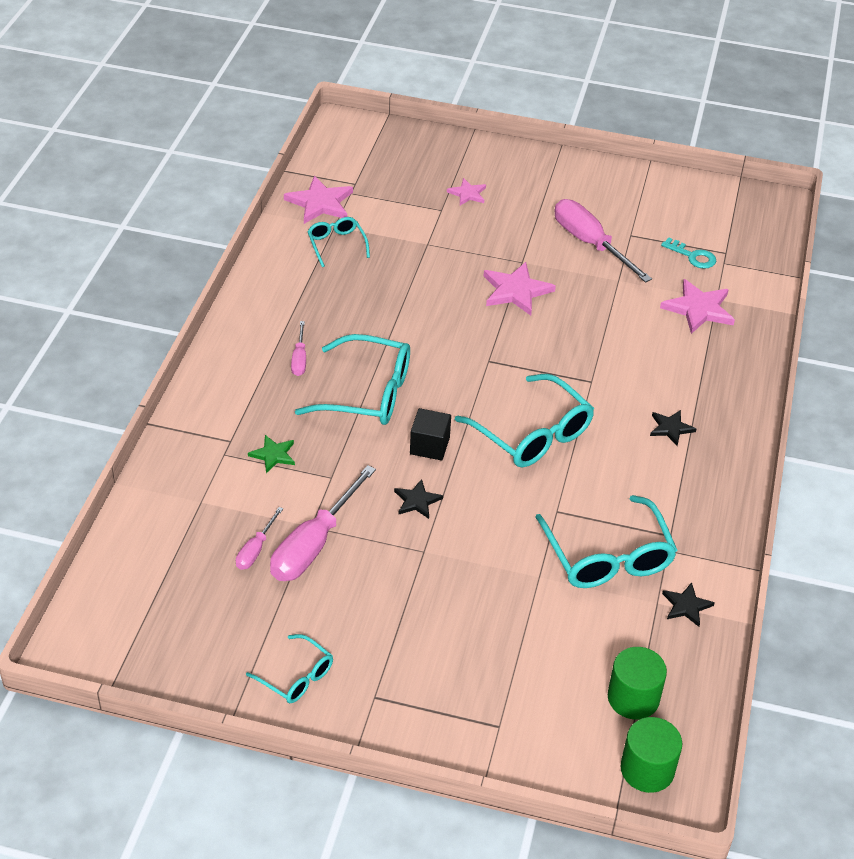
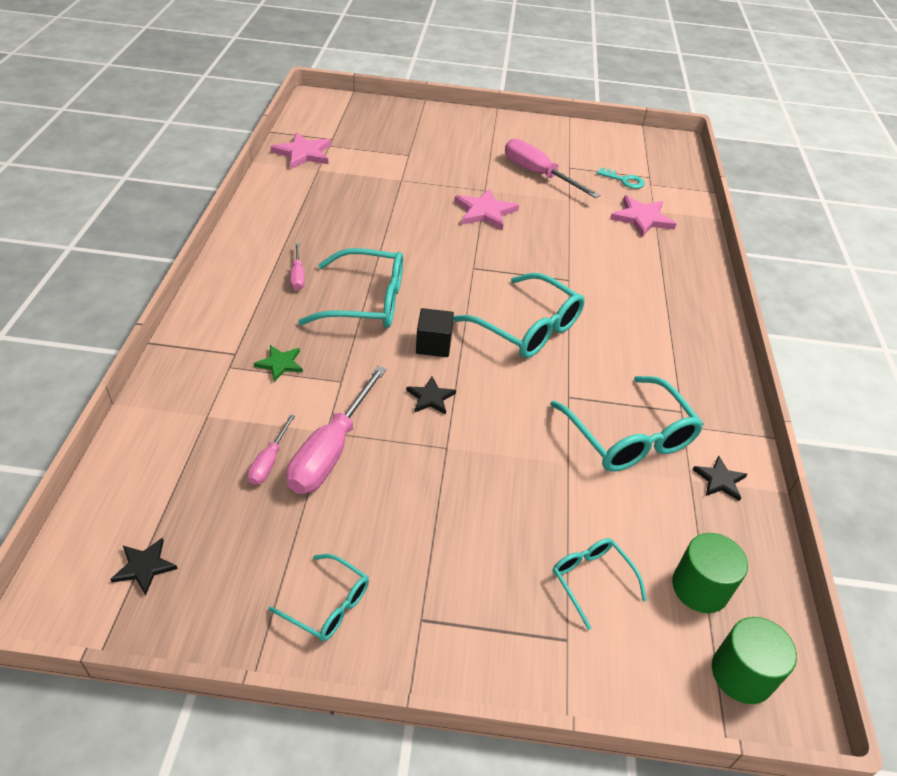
camera: 10 degrees left, 0 degrees up
turquoise glasses [307,217,370,267] -> turquoise glasses moved to [553,538,647,630]
pink star [447,178,486,205] -> none
black star [650,410,696,446] -> black star moved to [110,538,178,595]

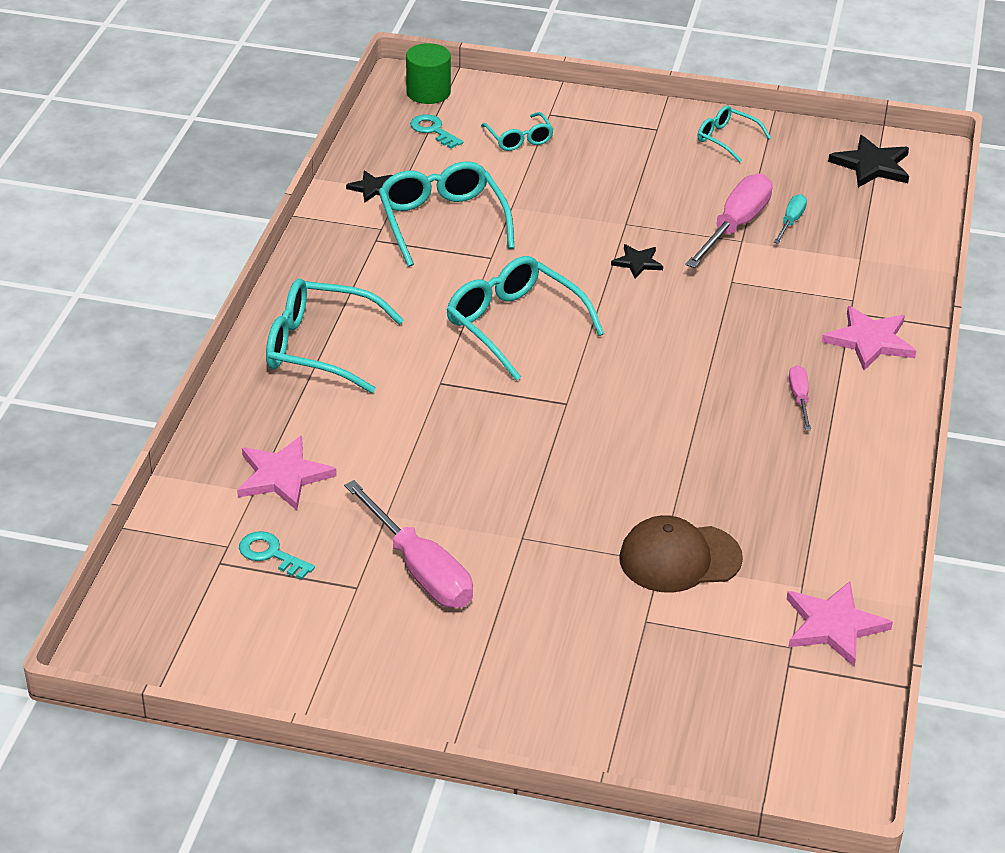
camera: 170 degrees left, 5 degrees down
black star [110,538,178,595] -> black star [828,135,909,187], size x1.71
pink screwdriver [248,414,295,485] -> turquoise screwdriver [774,194,807,244]
green star [254,345,303,382] -> none
turquoise glasses [298,248,403,328] -> turquoise glasses moved to [266,278,404,393]
black cube [416,308,454,357] -> none
pink star [455,188,519,230] -> pink star moved to [822,306,916,370]
green cylinder [672,533,748,613] -> turquoise key [410,114,463,149]
none -> brown cap [619,515,743,592]

